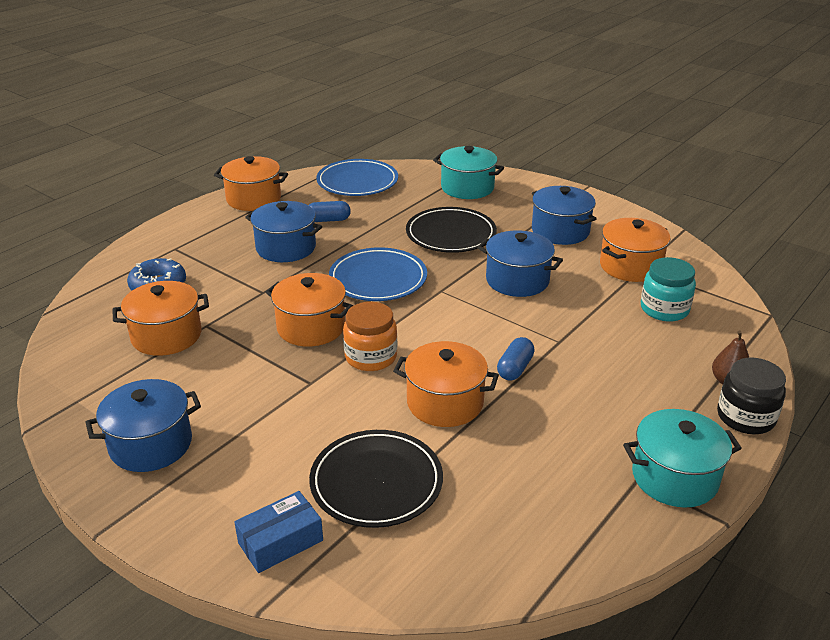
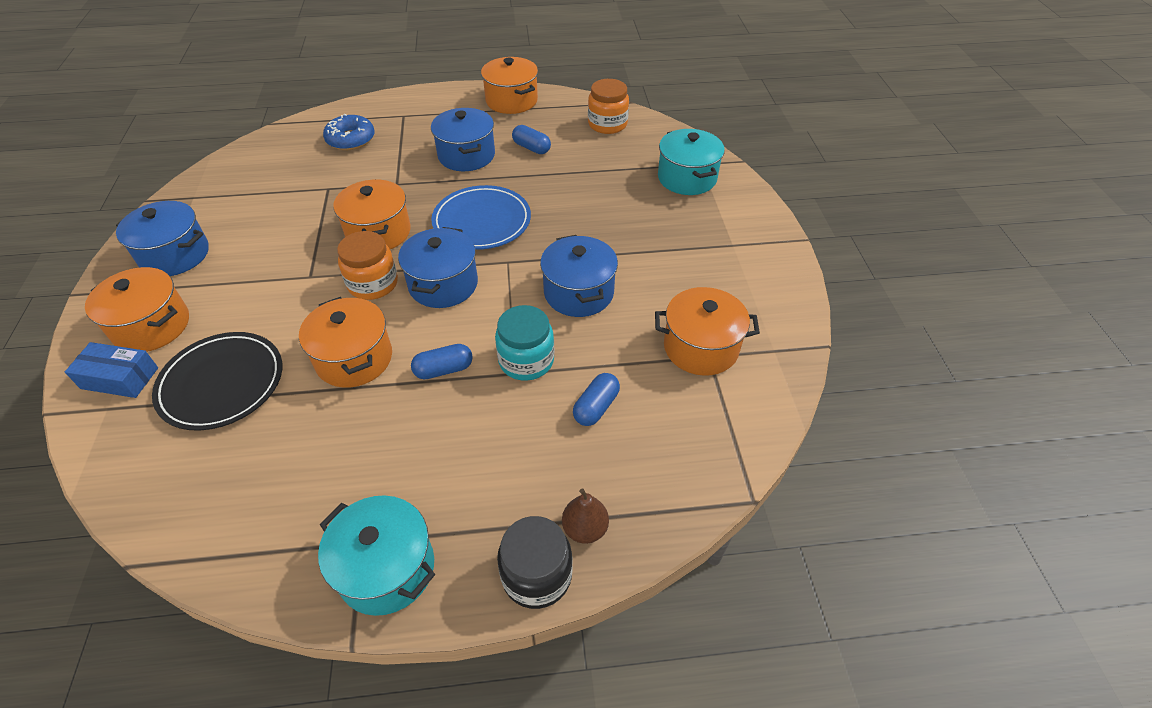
camera: 45 degrees right, 15 degrees up
orange pot [113,281,209,356] -> orange pot moved to [85,267,189,352]
blue plate [316,159,398,196] -> orange jar [588,79,629,134]
black plate [406,207,497,253] -> none
blue pot [532,186,597,245] -> blue pot moved to [398,227,478,308]
turquoise jar [641,257,696,322] -> turquoise jar moved to [495,305,555,381]
none -> blue capsule [573,373,620,426]

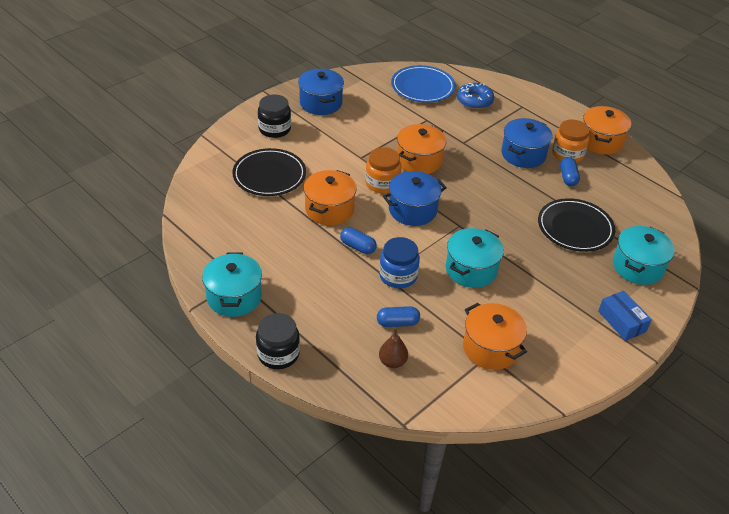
camera: 50 degrees right, 5 degrees down
blue box [65,342,158,398] -> blue box moved to [598,291,652,341]
orange pot [85,267,189,352] -> black jar [258,94,291,138]
blue plate [431,185,531,250] -> blue plate moved to [391,65,455,103]
turquoise jar [495,305,555,381] -> blue jar [379,237,420,289]
blue pot [540,235,618,317] -> turquoise pot [446,228,504,288]
brown pear [562,488,609,544] -> brown pear moved to [379,328,408,368]
orange jar [588,79,629,134] -> orange jar moved to [552,119,590,163]
none -> black plate [538,198,615,252]

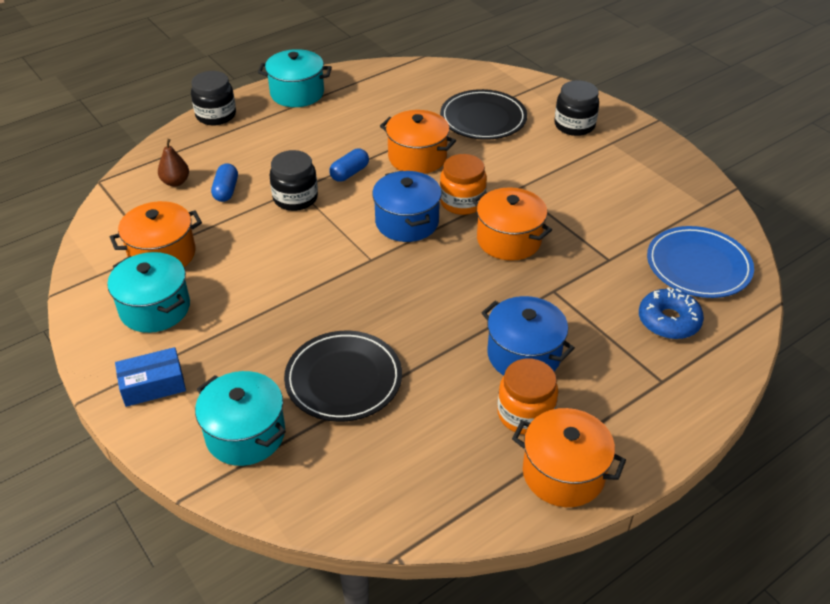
camera: 100 degrees right, 0 degrees up
blue pot [298,69,344,115] -> none
blue jar [379,237,420,289] -> black jar [269,150,318,211]
turquoise pot [446,228,504,288] -> turquoise pot moved to [107,252,190,333]
blue capsule [560,157,580,186] -> none

